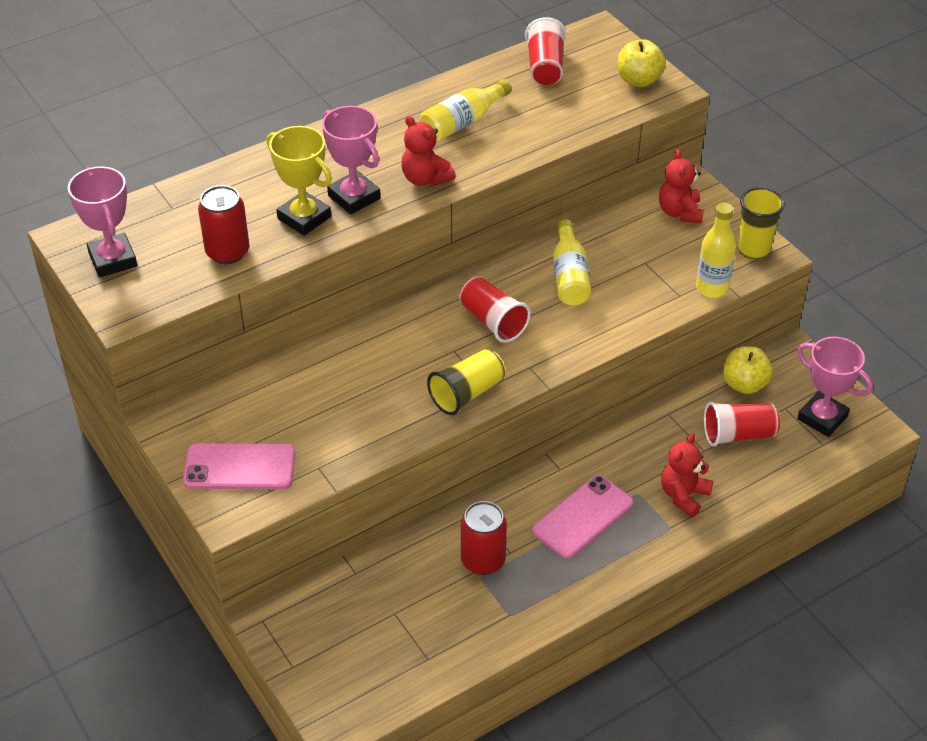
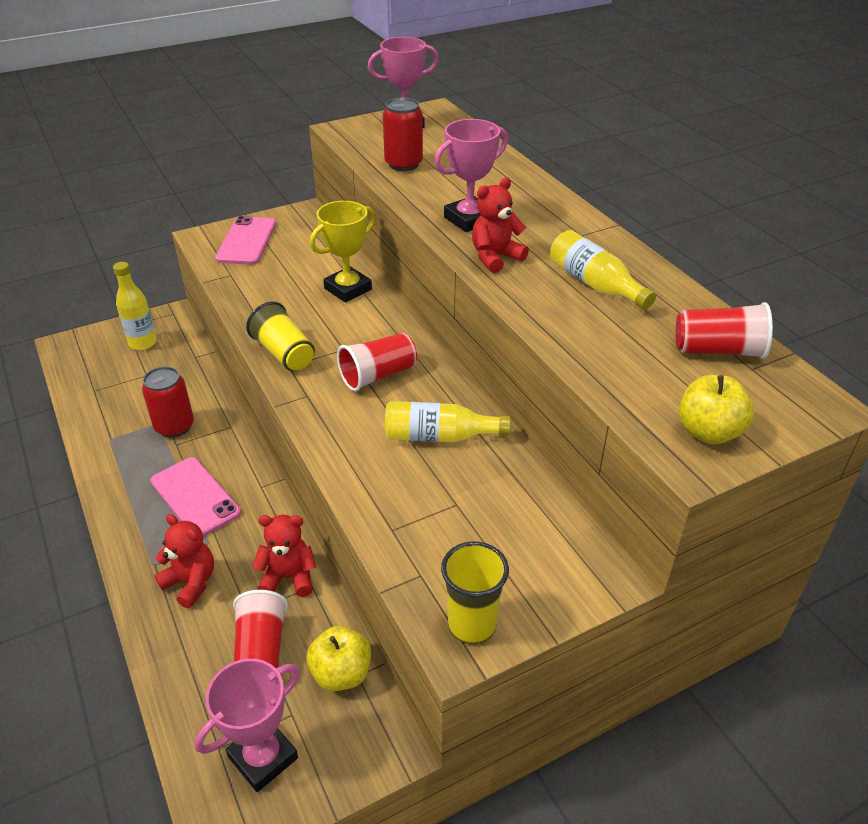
camera: 95 degrees right, 5 degrees down
yellow trophy [267,126,332,236] -> yellow trophy moved to [310,201,376,302]
red teddy bear [659,149,704,223] -> red teddy bear moved to [252,515,317,597]
yellow bottle [696,203,736,298] -> yellow bottle moved to [113,262,157,350]

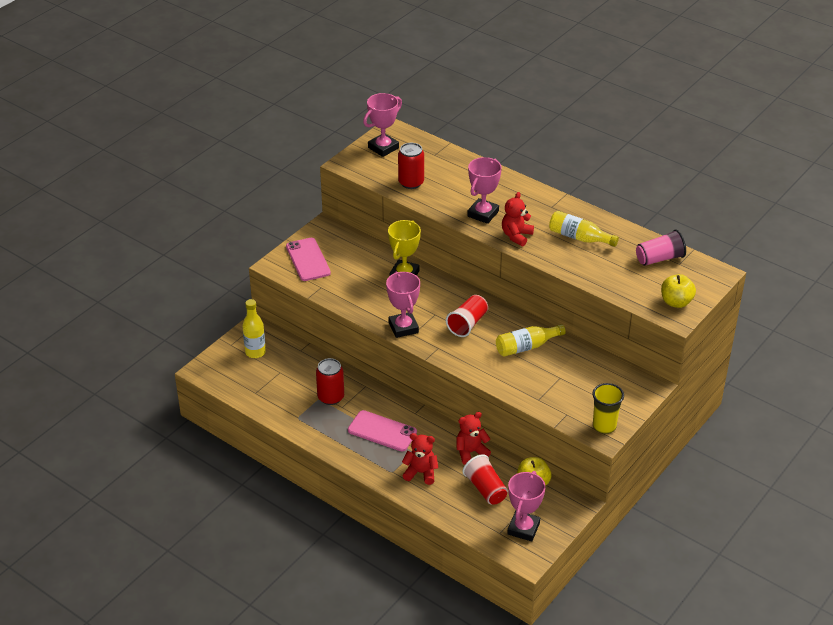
camera: 25 degrees left, 0 degrees up
yellow cup [246,302,315,371] -> pink trophy [386,271,420,338]
red cup [676,302,773,359] -> pink cup [636,229,686,266]

